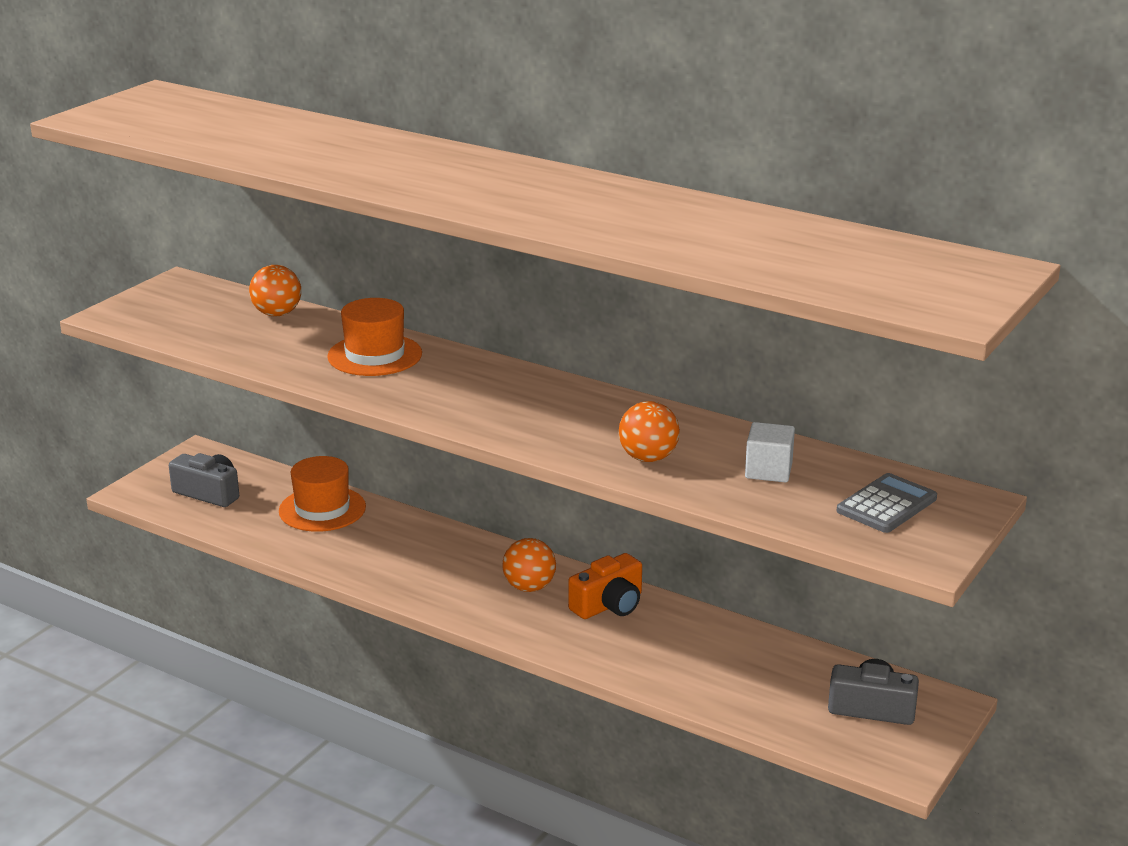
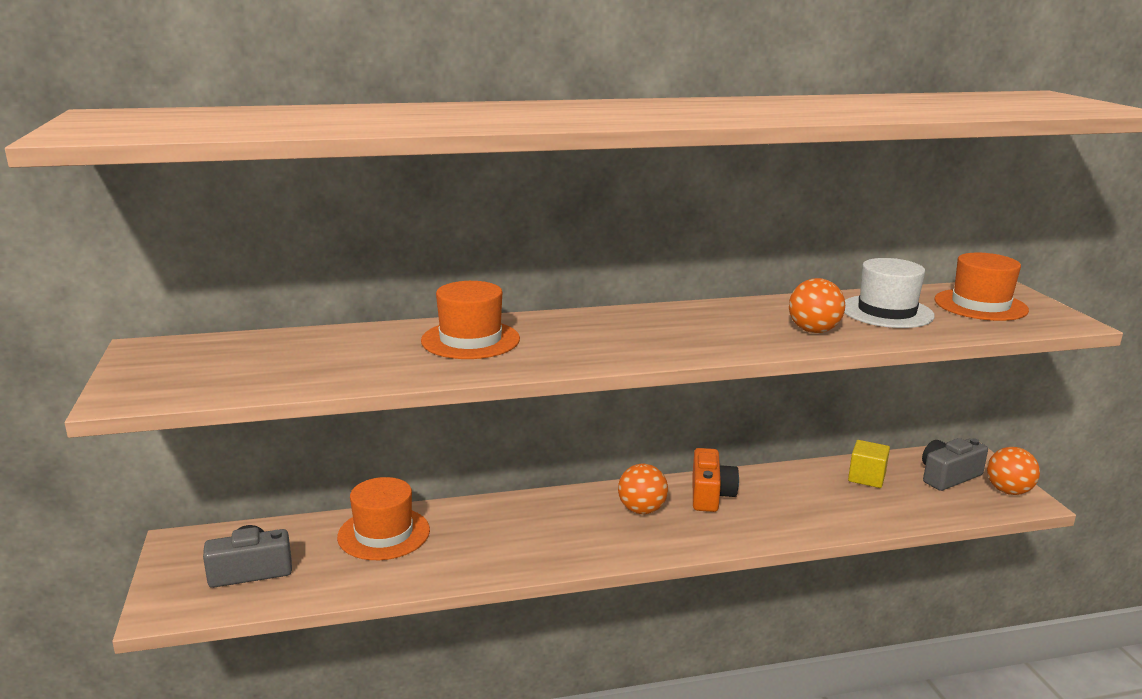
camera: 45 degrees left, 5 degrees down
orange ball [249,265,301,317] -> orange ball moved to [987,447,1040,495]
white cube [745,422,795,483] -> white hat [844,258,935,328]
grey calculator [836,473,937,533] -> orange hat [934,253,1029,321]
none -> yellow cube [848,440,890,488]

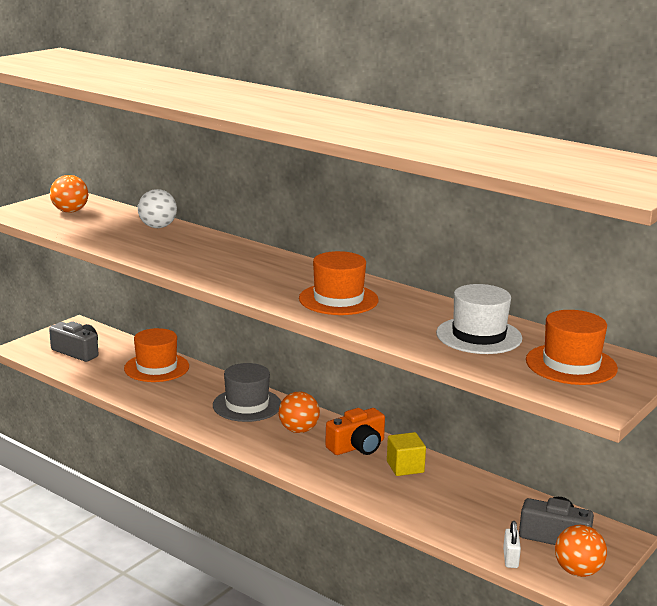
camera: 50 degrees right, 0 degrees up
orange hat [421,281,520,359] -> orange hat moved to [299,251,379,315]
orange ball [789,278,845,333] -> orange ball moved to [50,175,88,213]
yellow cube [848,440,890,488] -> yellow cube moved to [387,432,426,476]
none -> white ball [138,189,177,228]
none -> grey hat [213,363,281,422]
none -> white padlock [503,521,521,568]

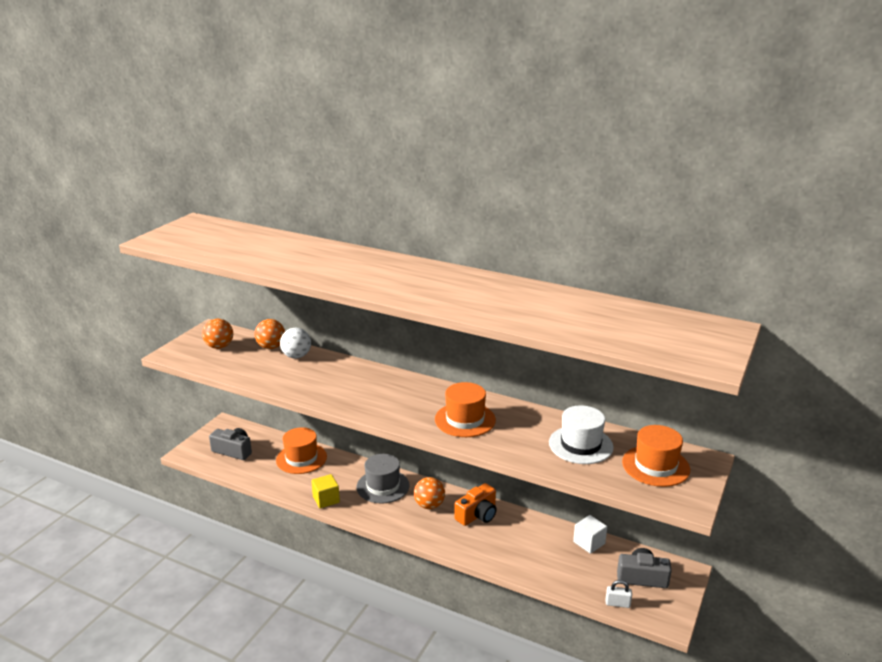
camera: 10 degrees left, 5 degrees up
yellow cube [387,432,426,476] -> yellow cube moved to [311,474,340,508]
white padlock [503,521,521,568] -> white padlock turned 75 degrees counterclockwise [606,580,632,608]
orange ball [555,525,607,577] -> orange ball moved to [254,319,285,349]
none -> white cube [573,515,607,554]

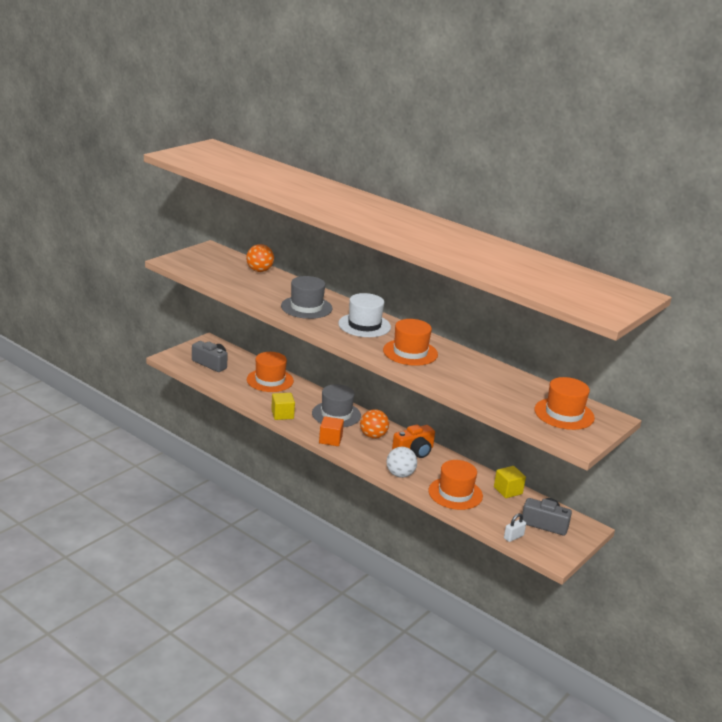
camera: 10 degrees right, 0 degrees up
orange ball [202,319,233,349] -> none
white ball [280,328,311,359] -> white ball moved to [387,447,417,478]
white hat [549,405,614,464] -> white hat moved to [338,293,391,337]
white cube [573,515,607,554] -> yellow cube [494,466,526,498]
white padlock [606,580,632,608] -> white padlock turned 60 degrees counterclockwise [504,513,526,542]
none -> grey hat [281,276,332,319]
none -> orange cube [319,416,344,446]
none -> orange hat [428,460,483,510]

